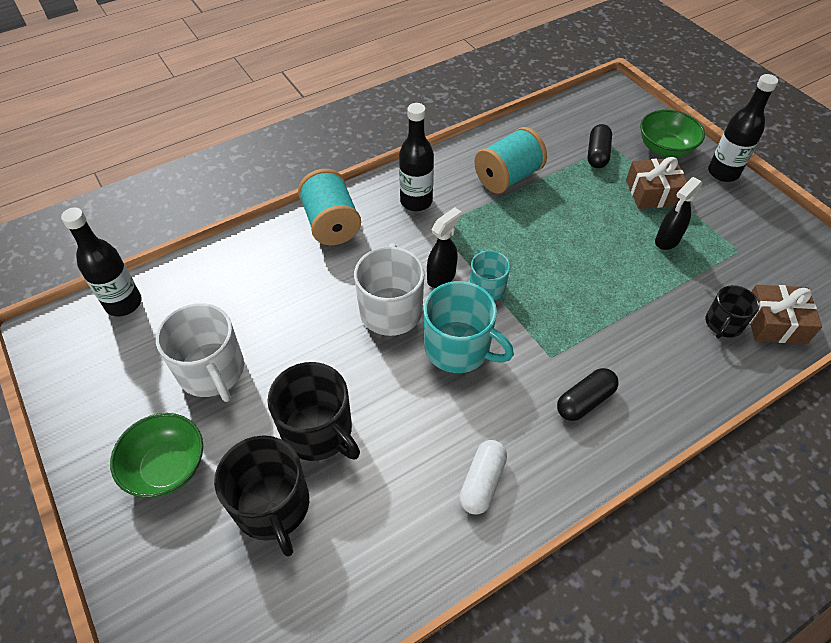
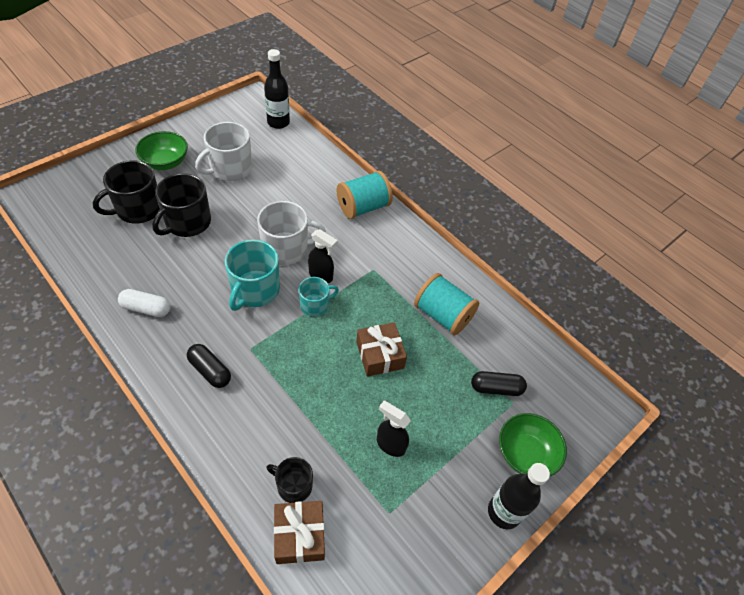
camera: 75 degrees right, 0 degrees up
black bottle [399,103,434,211] -> none
brown gift [626,157,687,209] -> brown gift moved to [356,322,407,377]

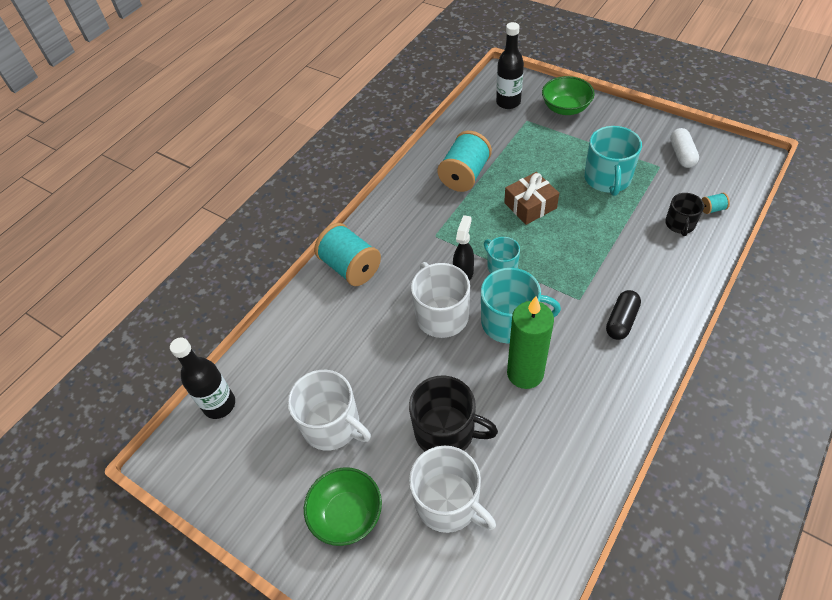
camera: 95 degrees left, 0 degrees up
black mug [93,160,160,224] -> white mug [409,446,496,533]
white capsule [118,289,170,317] -> white capsule moved to [670,128,699,168]
brown gift [274,501,325,564] -> turquoise spool [702,193,730,214]
black spray bottle [377,401,411,457] -> turquoise mug [584,126,642,196]
black capsule [471,371,527,396] -> none
black bottle [488,463,550,529] -> black bottle moved to [496,22,524,109]
none -> green candle [507,296,554,389]

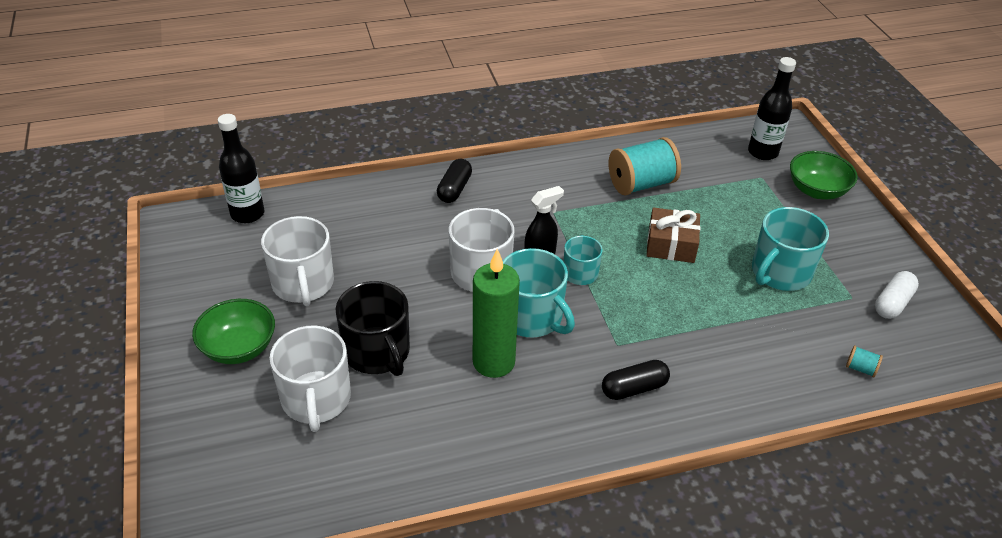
camera: 35 degrees right, 10 degrees down
turquoise spool [314,223,381,286] -> black capsule [437,159,472,203]
black mug [665,193,704,236] -> none

